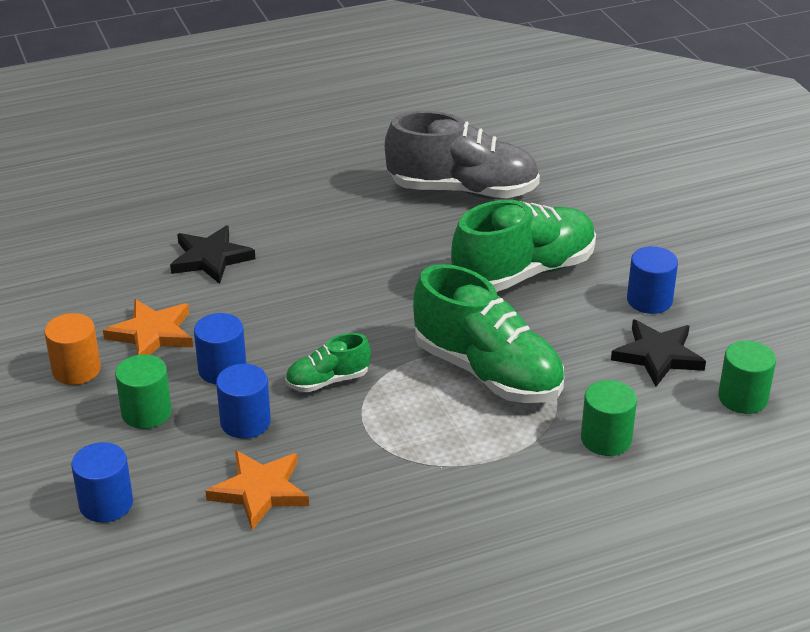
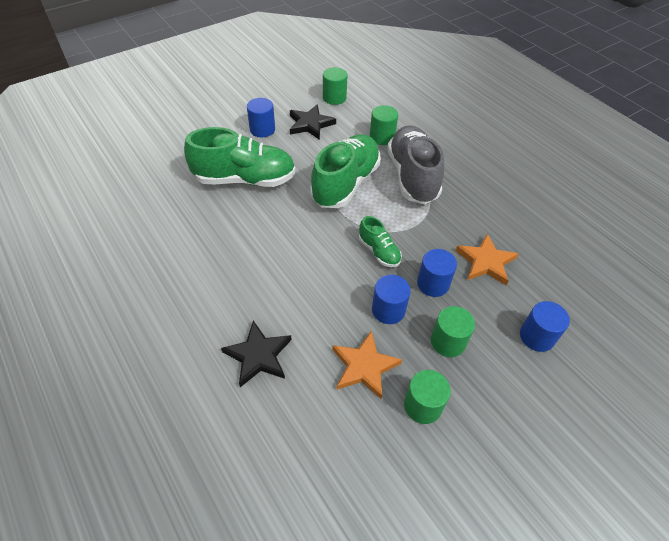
camera: 105 degrees left, 15 degrees up
orange cylinder [44,313,101,385] -> green cylinder [404,370,451,424]
grey shoe [385,111,540,199] -> grey shoe moved to [387,125,444,204]
green shoe [451,200,596,292] -> green shoe turned 135 degrees clockwise [184,127,296,187]

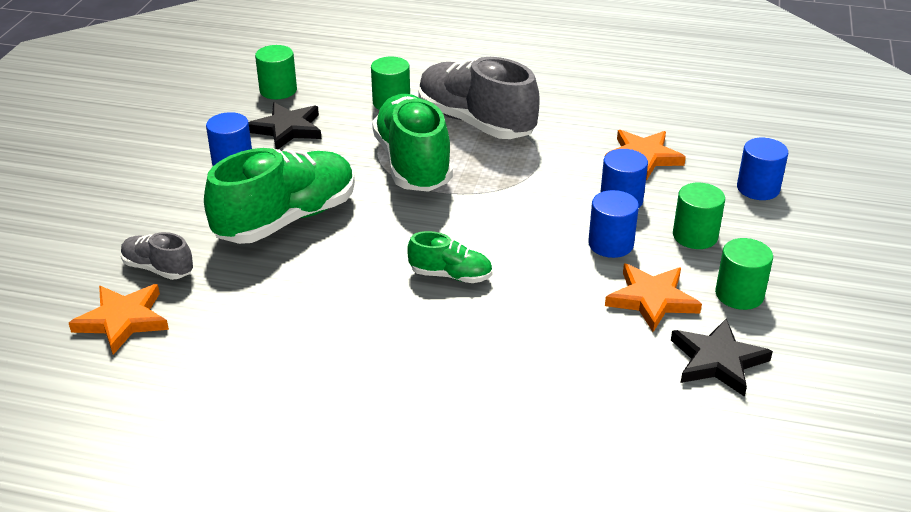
camera: 40 degrees left, 15 degrees down
black star [221,320,292,387] -> black star moved to [671,318,773,397]
green shoe [359,216,402,267] -> green shoe moved to [407,231,493,283]
none -> orange star [69,284,169,355]
none -> grey shoe [121,232,193,280]

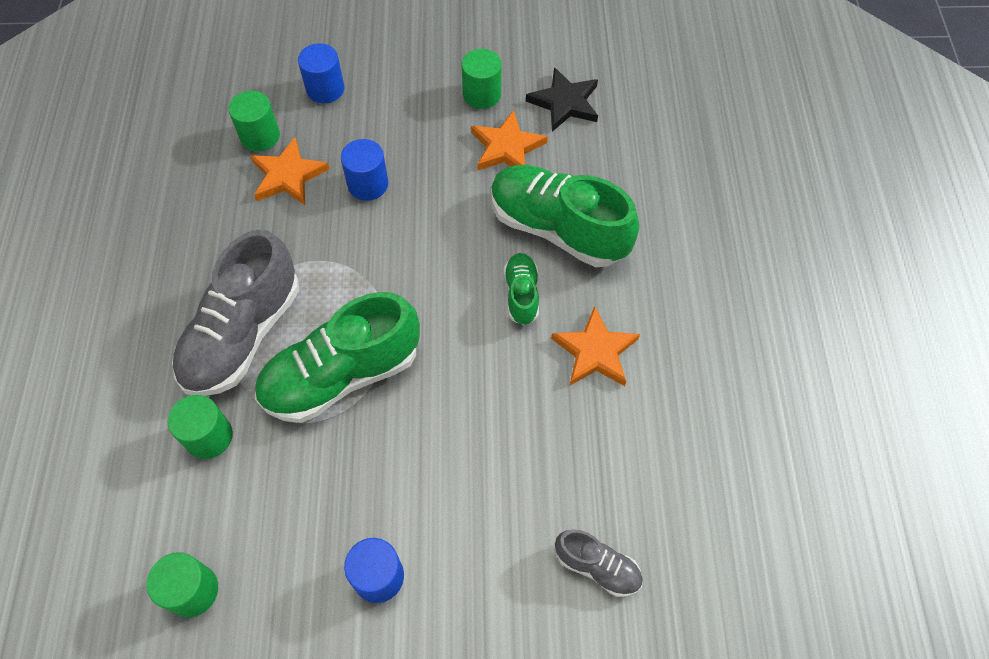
camera: 105 degrees left, 25 degrees up
orange star [69,284,169,355] -> orange star moved to [551,306,640,386]
grey shoe [121,232,193,280] -> grey shoe turned 75 degrees counterclockwise [555,529,643,597]
green shoe [204,148,355,244] -> green shoe moved to [491,165,639,267]
black star [248,102,321,149] -> none
blue cylinder [588,190,639,258] -> none
green cylinder [673,182,725,249] -> green cylinder moved to [229,91,280,151]

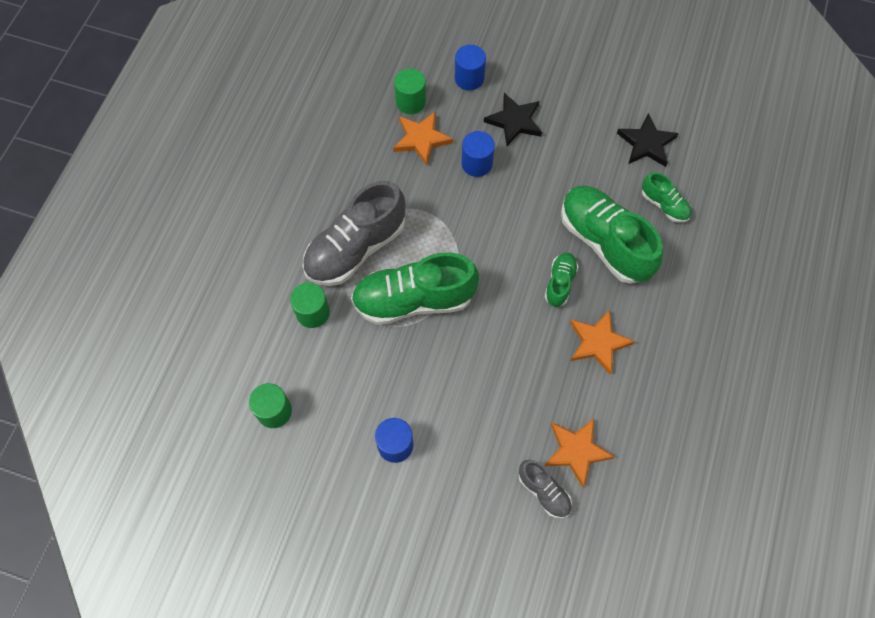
camera: 20 degrees right, 5 degrees up
green cylinder [462,49,502,109] -> none
orange star [471,110,548,170] -> orange star moved to [544,418,615,487]
none -> black star [484,93,542,146]
none -> green shoe [642,172,691,223]

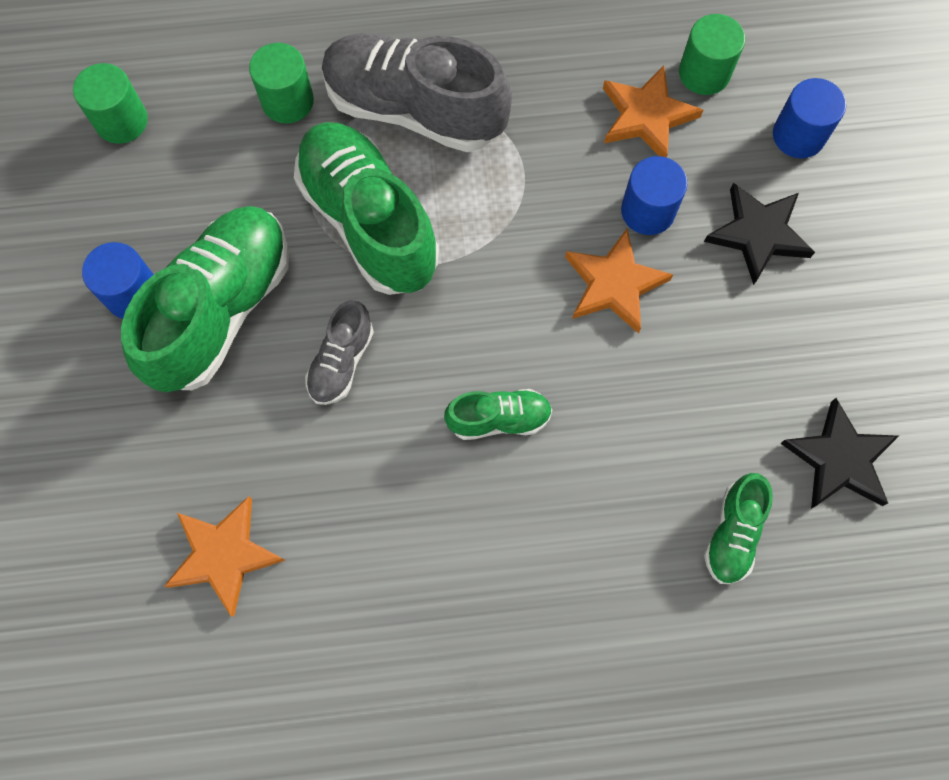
camera: 65 degrees right, 5 degrees up
grey shoe [519,460,572,518] -> grey shoe moved to [305,300,374,405]
green shoe [561,186,663,284] -> green shoe moved to [121,206,289,392]
orange star [570,310,635,375] -> orange star moved to [565,229,673,334]

